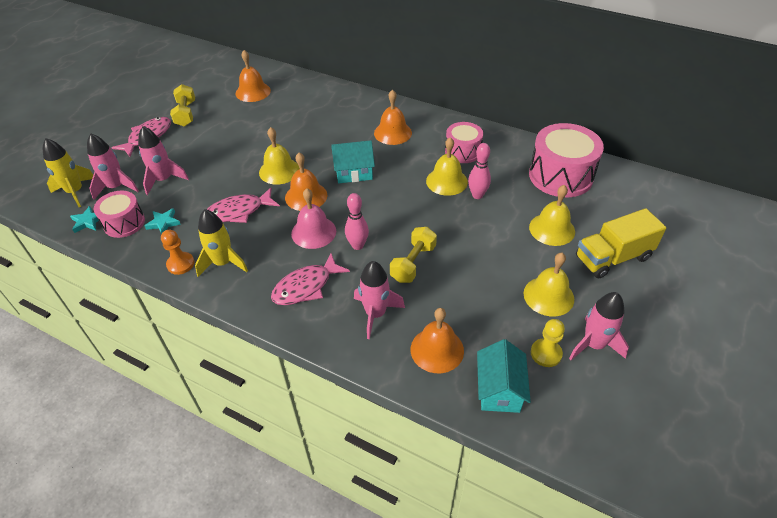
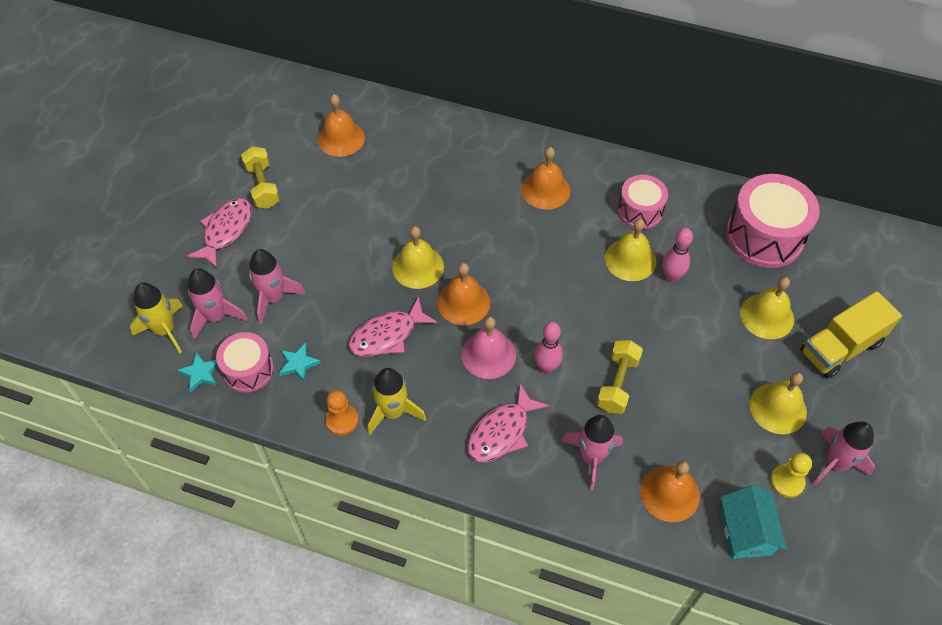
camera: 10 degrees left, 10 degrees up
turquoise house [331,140,375,183] -> none

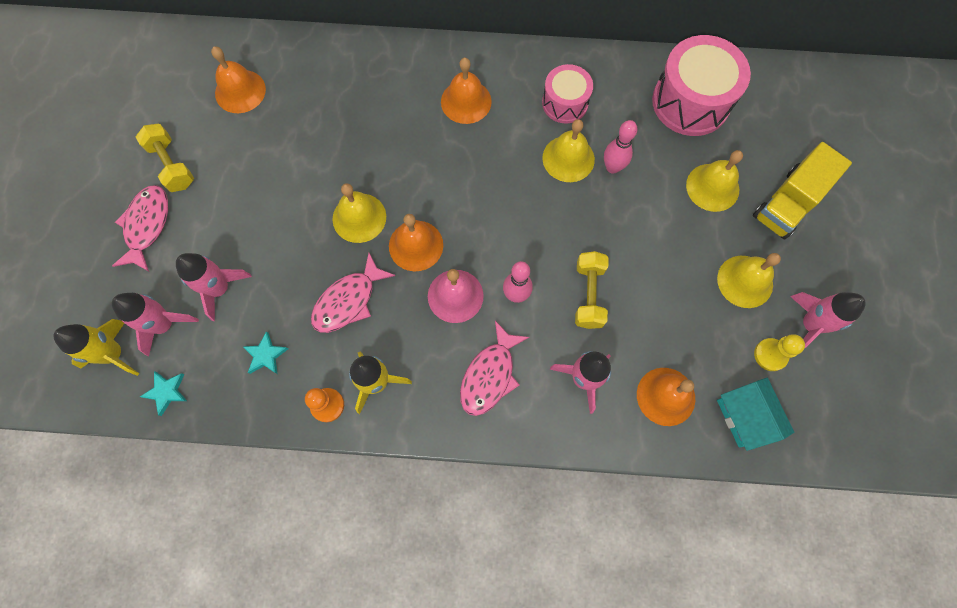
camera: 15 degrees left, 15 degrees up
pink drum [216,332,274,393] -> none

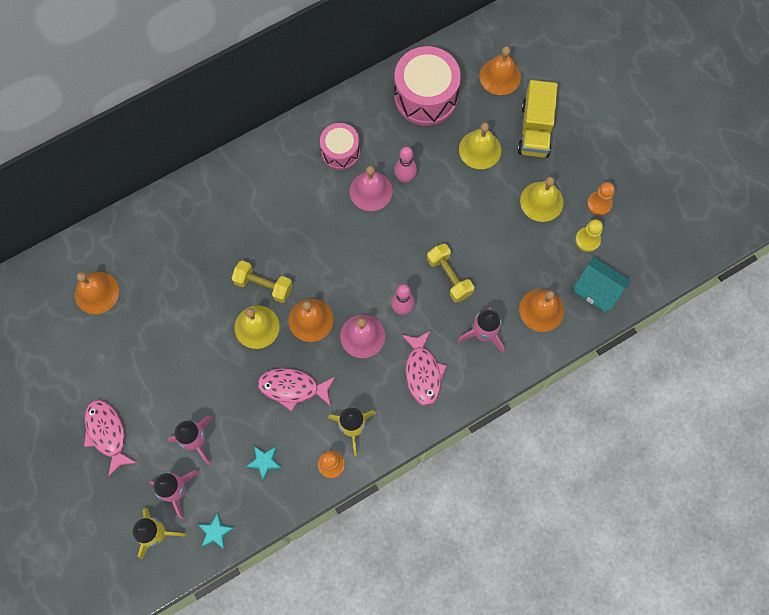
camera: 35 degrees left, 0 degrees up
yellow dumbbell [136,124,194,192] -> yellow dumbbell moved to [232,260,293,303]
pink fish [311,253,395,333] -> pink fish turned 90 degrees clockwise [258,368,336,412]
orange bell [441,58,492,124] -> orange bell moved to [479,46,521,95]
yellow bell [542,119,595,182] -> pink bell [349,166,393,211]
pink rocket [790,292,866,348] -> orange pawn [587,182,615,215]

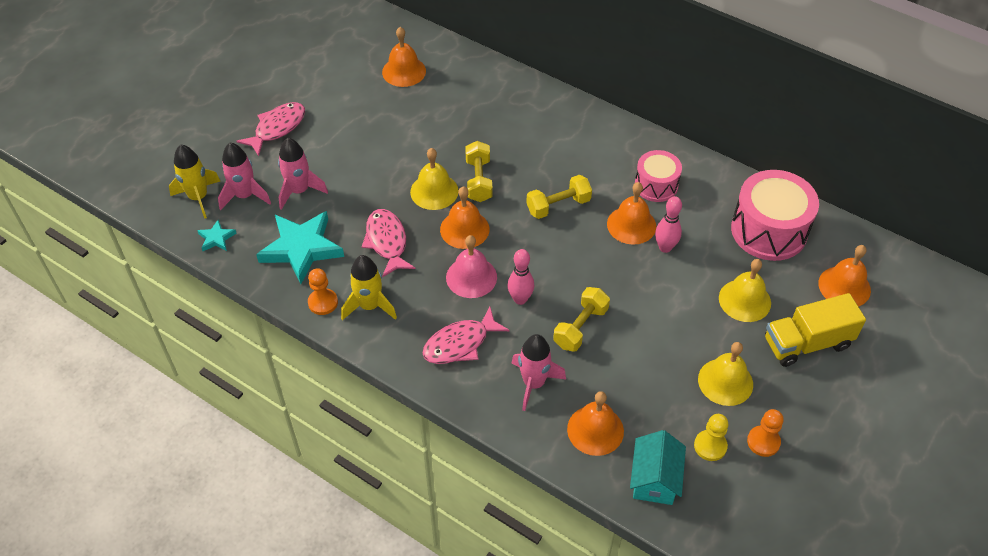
camera: 65 degrees right, 20 degrees down
turquoise star [246,446,282,481] -> turquoise star [256,211,344,284], size x2.20
pink bell [349,166,393,211] -> orange bell [607,182,656,245]
none -> yellow dumbbell [526,175,592,219]

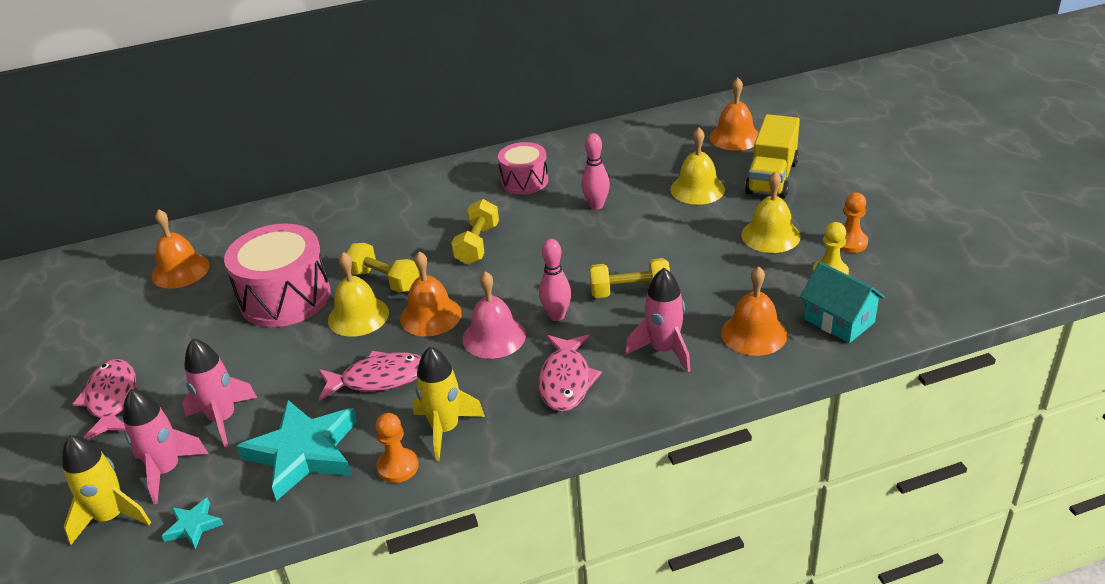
camera: 50 degrees left, 15 degrees down
pink fish [362,209,416,277] -> pink fish turned 150 degrees clockwise [318,351,421,401]
yellow dumbbell [553,287,610,352] -> yellow dumbbell turned 75 degrees counterclockwise [589,258,670,298]
orange bell [607,182,656,245] -> none
pink drum [731,170,819,261] -> pink drum moved to [224,223,330,327]

